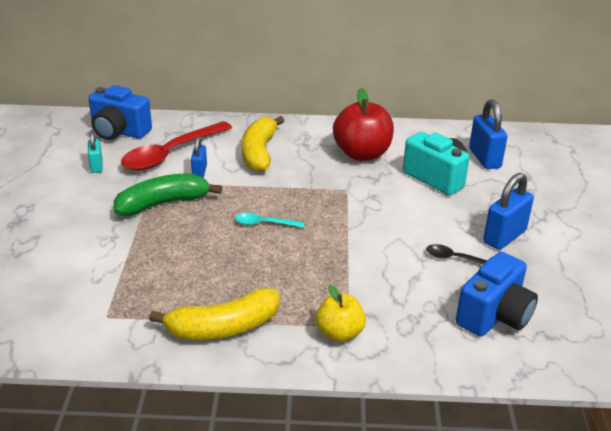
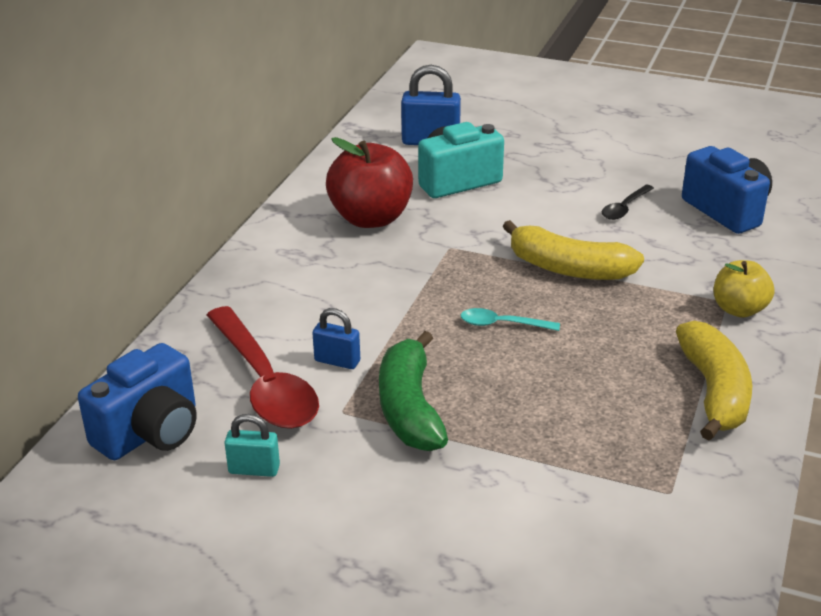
camera: 70 degrees left, 0 degrees up
turquoise spoon [235,213,305,228] -> turquoise spoon turned 75 degrees clockwise [461,308,560,331]
yellow banana [242,116,284,172] -> yellow banana moved to [503,220,644,280]
blue padlock [483,173,534,250] -> none

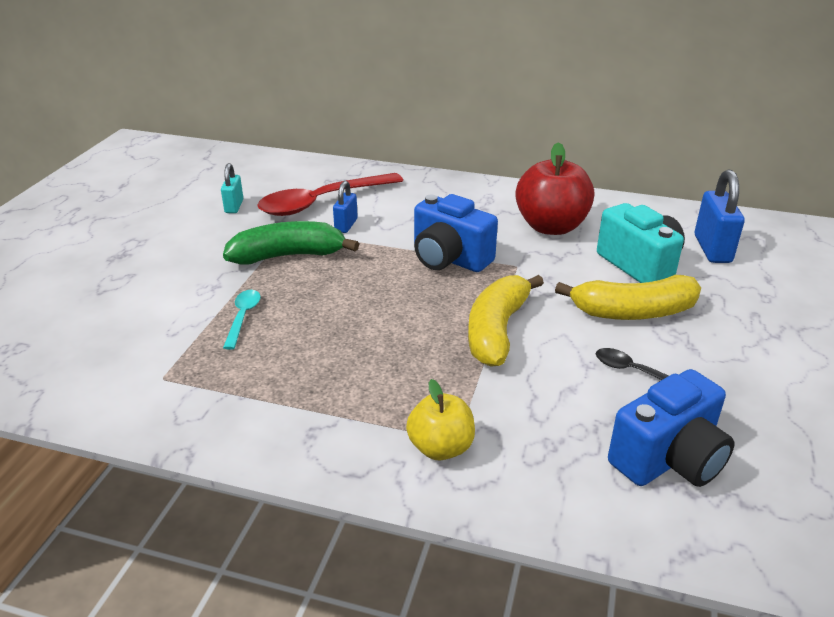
camera: 85 degrees right, 0 degrees up
blue camera [78,343,197,460] -> blue camera moved to [414,194,498,272]
turquoise spoon [461,308,560,331] -> turquoise spoon moved to [223,290,261,350]
yellow banana [676,321,752,441] -> yellow banana moved to [555,275,701,320]

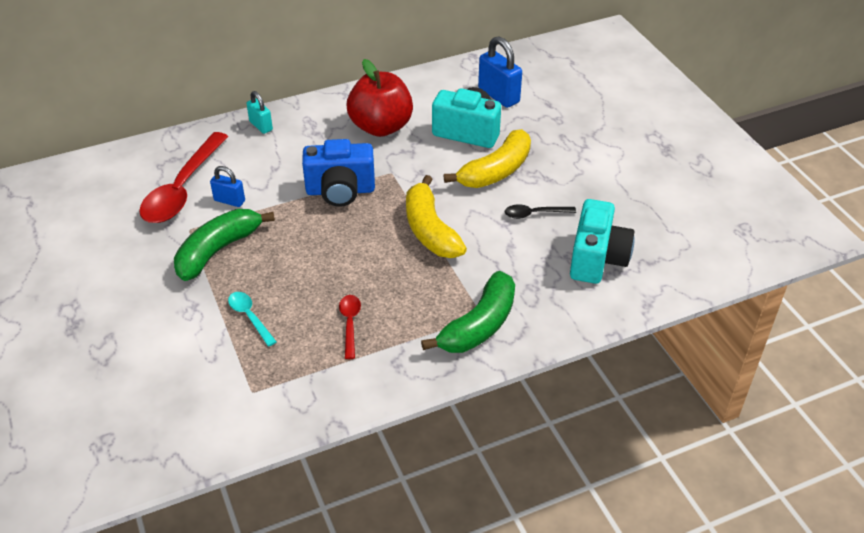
camera: 40 degrees left, 10 degrees up
turquoise padlock [221,163,243,213] -> turquoise padlock moved to [247,91,273,134]
blue padlock [333,181,358,233] -> blue padlock turned 45 degrees counterclockwise [210,166,245,207]
yellow apple [406,379,475,460] -> green banana [421,271,515,353]
blue camera [608,369,734,487] -> turquoise camera [570,199,635,284]
none -> red spoon [339,295,361,359]

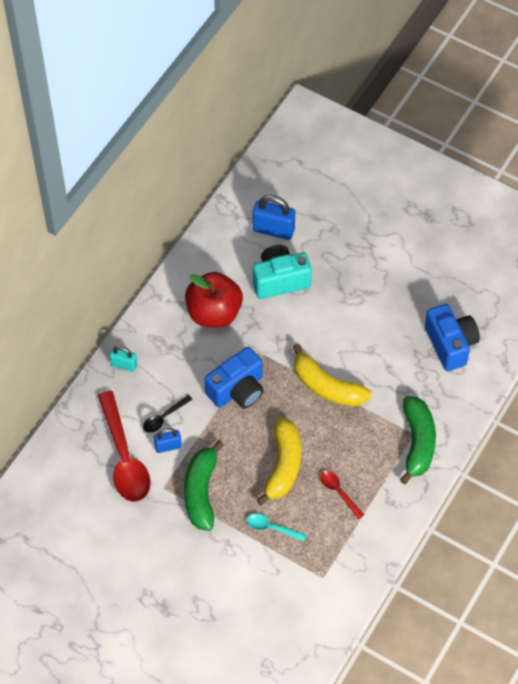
camera: 35 degrees left, 15 degrees up
yellow banana [444,129,531,188] -> yellow banana moved to [257,418,301,505]
black spoon [505,205,576,219] -> black spoon moved to [143,395,193,433]
turquoise camera [570,199,635,284] -> blue camera [425,304,480,371]

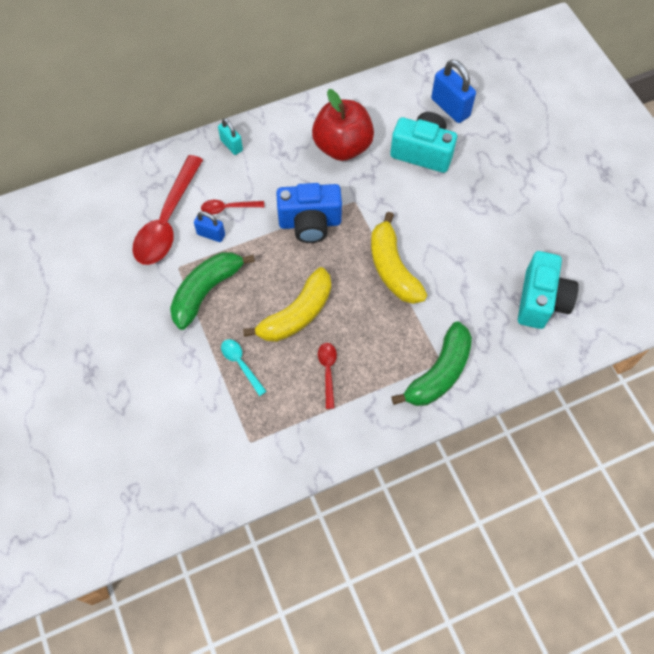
camera: 35 degrees right, 5 degrees up
black spoon [143,395,193,433] -> red spoon [201,200,264,214]
blue camera [425,304,480,371] -> turquoise camera [518,251,579,329]

